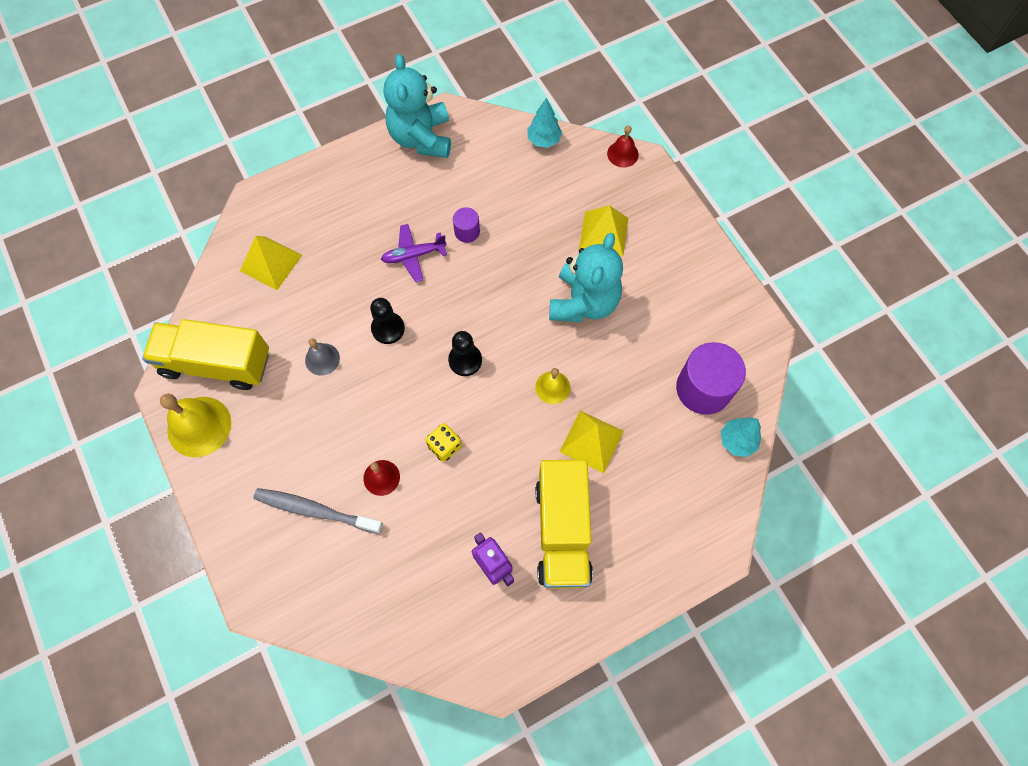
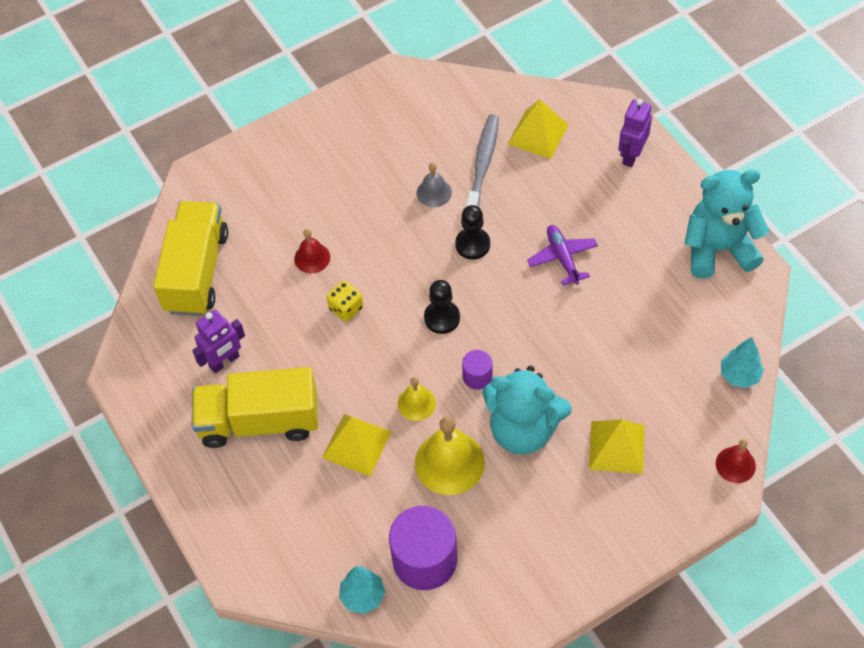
camera: 90 degrees right, 10 degrees down
yellow truck [142,319,269,390] -> yellow truck moved to [154,201,228,316]
yellow bell [160,394,231,457] -> yellow bell moved to [415,416,485,495]
grey toothbrush [253,488,383,534] -> grey toothbrush moved to [465,114,499,208]
purple cylinder [453,207,480,243] -> purple cylinder moved to [462,350,492,390]
none -> purple robot [618,99,652,167]

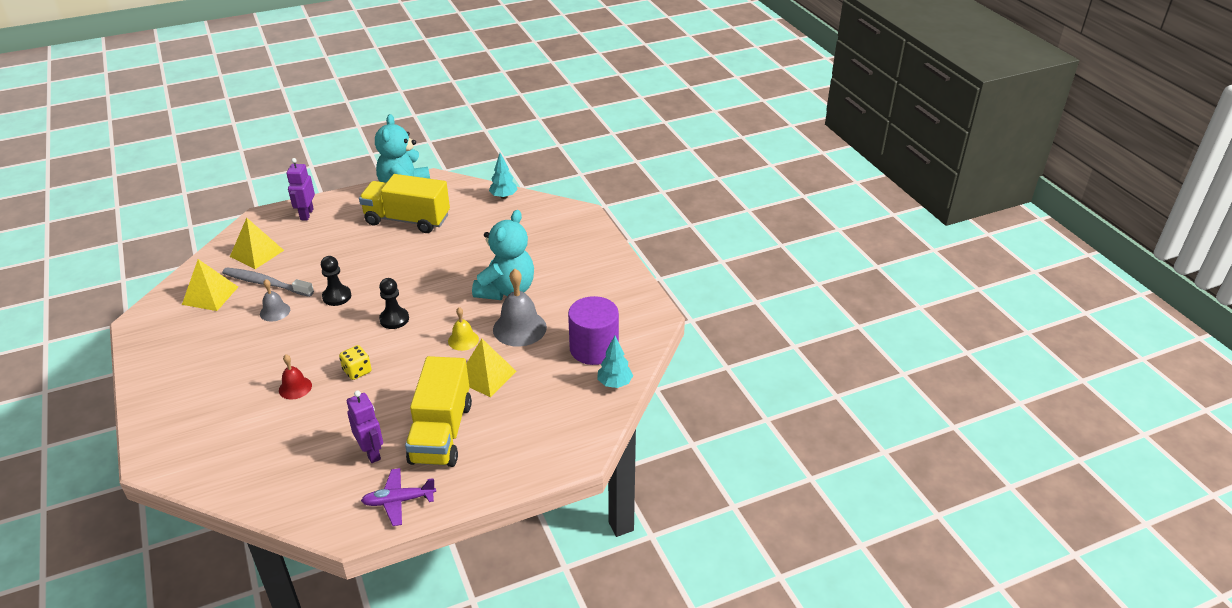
camera: 85 degrees left, 20 degrees down
yellow truck [154,201,228,316] -> yellow truck moved to [359,174,450,233]
yellow bell [415,416,485,495] -> grey bell [493,269,547,347]
purple cylinder [462,350,492,390] -> none
purple plane [527,225,598,285] -> purple plane moved to [361,468,436,526]
yellow pyramid [589,419,645,474] -> yellow pyramid moved to [182,259,238,311]
purple robot [618,99,652,167] -> purple robot turned 60 degrees clockwise [286,158,315,220]
red bell [716,439,756,483] -> none

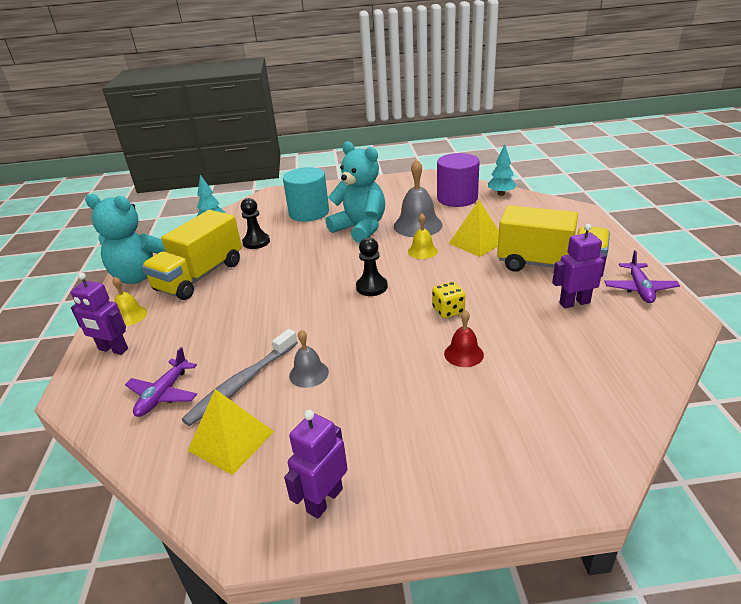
camera: 70 degrees left, 5 degrees down
yellow pyramid [230,218,284,269] -> purple plane [125,347,197,417]
black pawn [321,256,351,306] -> black pawn moved to [241,198,270,249]
none -> yellow bell [113,277,147,326]
none -> turquoise cylinder [283,167,329,222]
none -> purple robot [284,410,348,519]

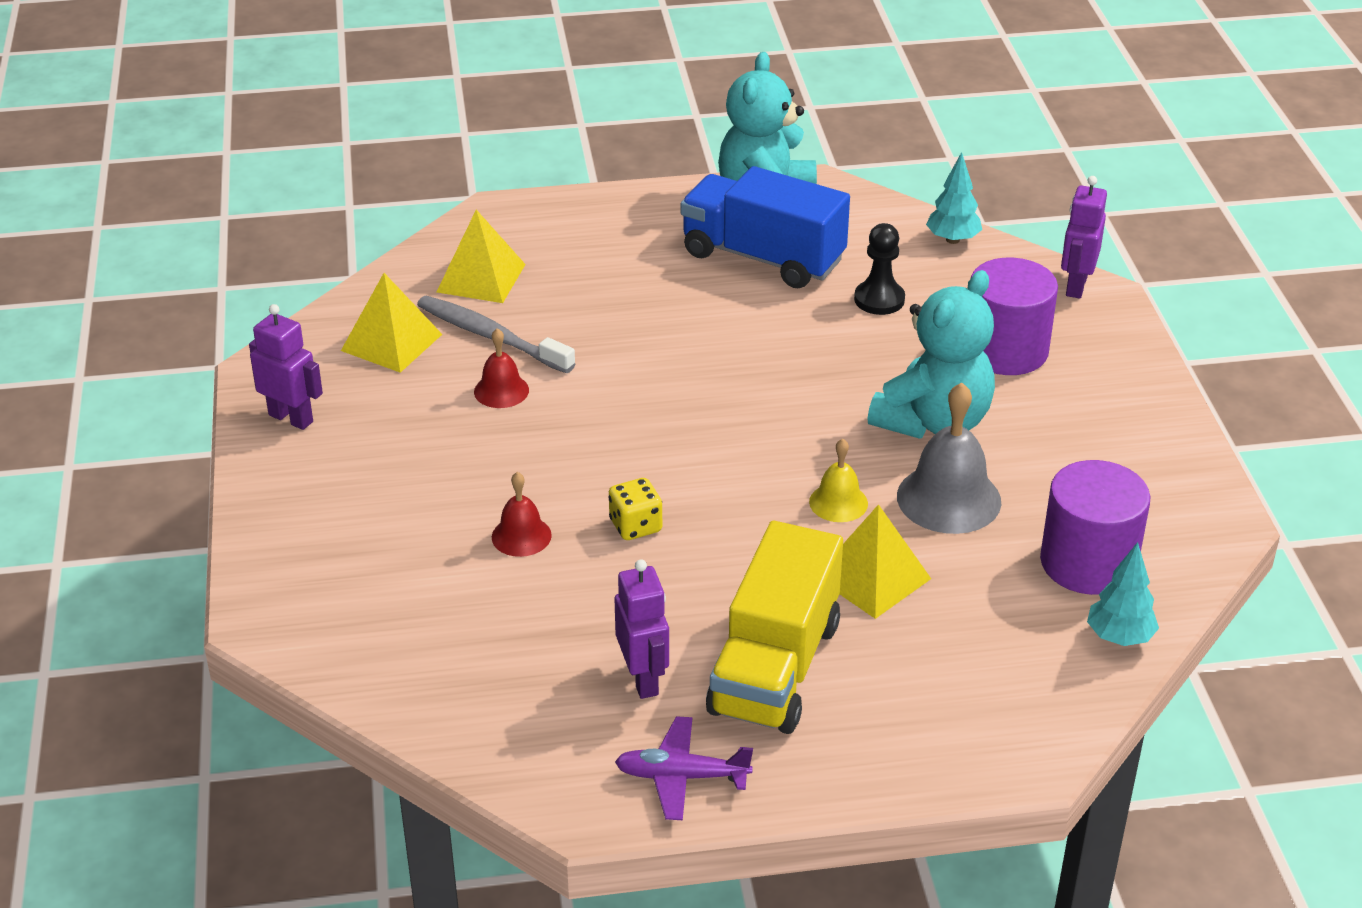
camera: 85 degrees right, 5 degrees up
purple robot [71,273,128,355] -> purple robot moved to [1061,176,1107,299]
yellow bell [113,277,147,326] -> none
purple plane [125,347,197,417] -> yellow pyramid [437,210,526,303]
yellow truck [142,210,242,300] -> blue truck [681,166,850,288]
turquoise cylinder [283,167,329,222] -> purple cylinder [971,258,1058,375]
grey bell [289,330,329,388] -> red bell [474,328,529,408]
black pawn [356,237,388,296] -> none

